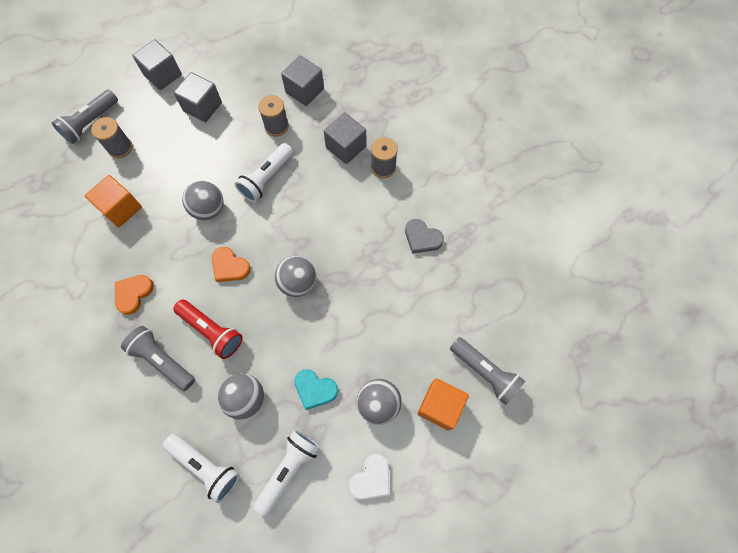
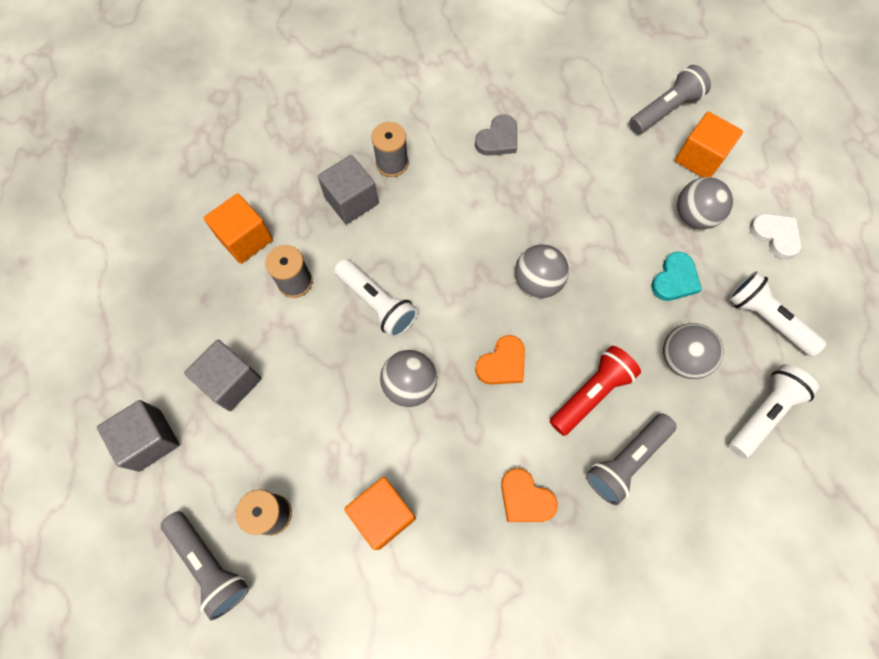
camera: 80 degrees left, 0 degrees up
grey cube [281,55,324,106] -> orange cube [204,193,273,264]

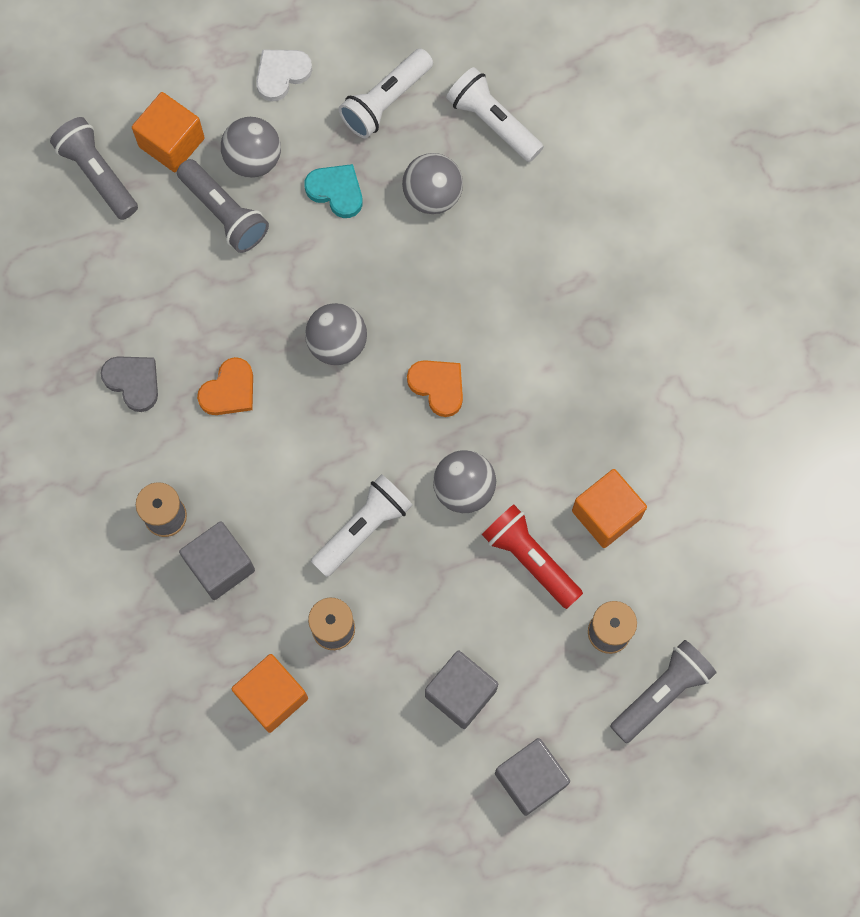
camera: 90 degrees left, 5 degrees up
orange heart [501,468,558,522] -> orange heart moved to [197,357,253,415]
red flashlight [550,346,641,436] -> red flashlight moved to [482,504,583,609]
grey flashlight [586,414,676,505] -> grey flashlight moved to [177,159,269,253]

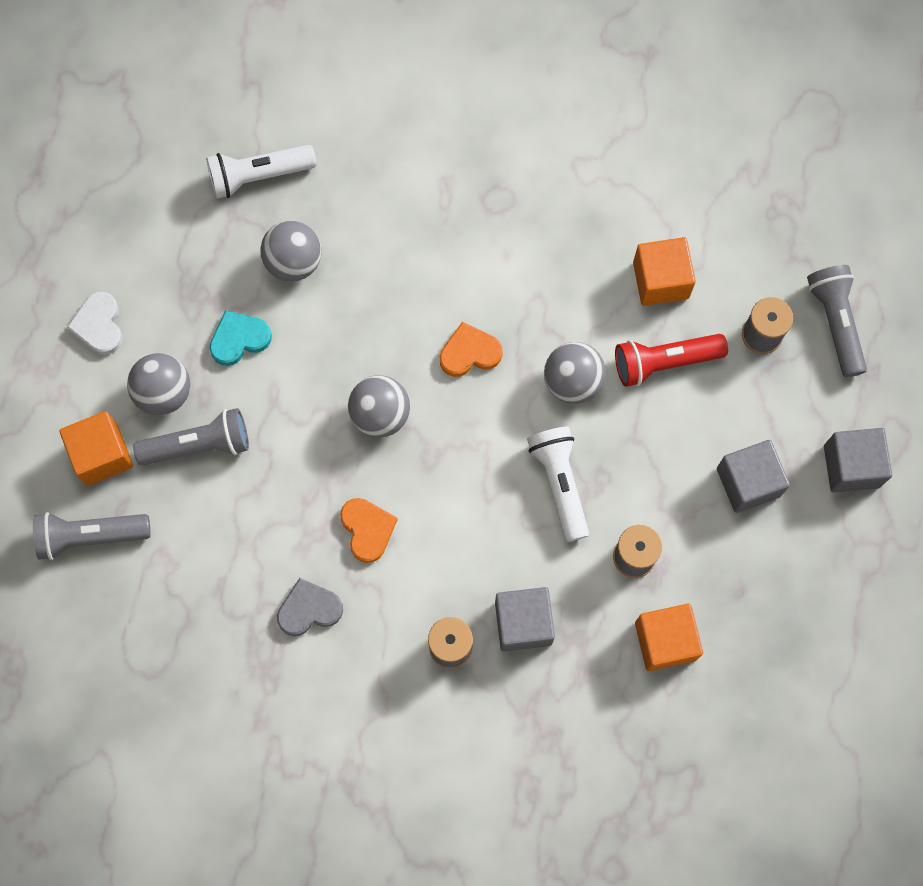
camera: 60 degrees left, 0 degrees up
white flashlight [339,49,433,138] -> none

